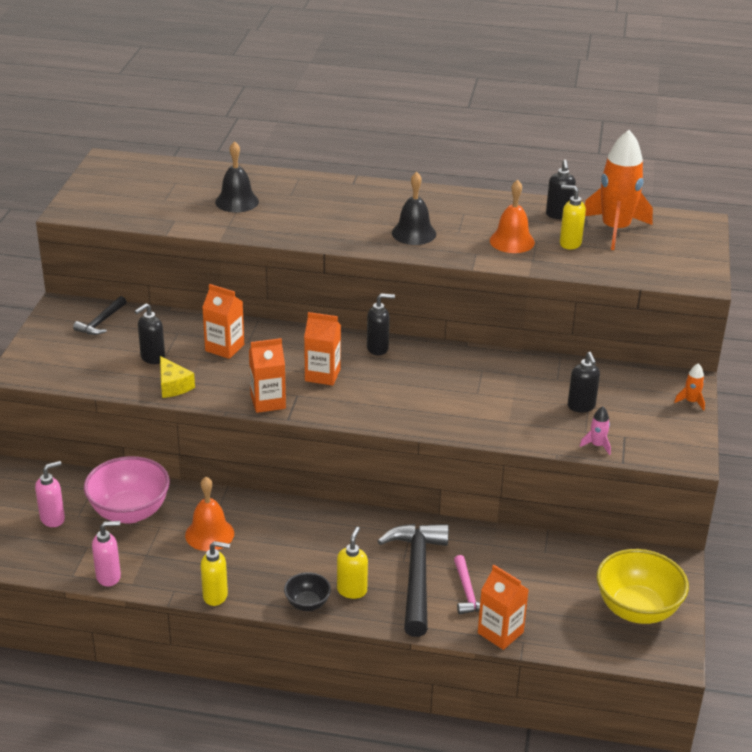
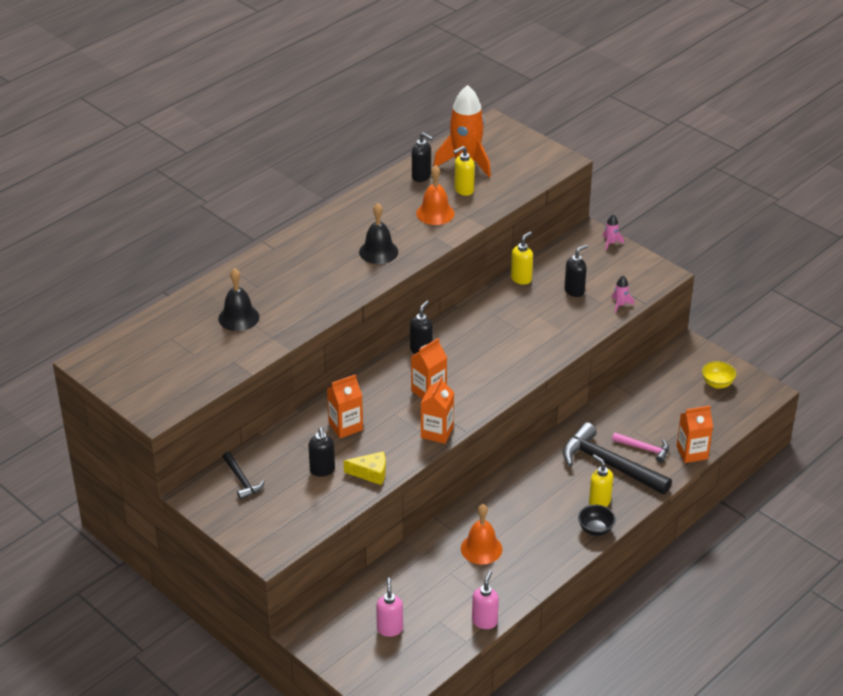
camera: 55 degrees left, 5 degrees up
pink bowl [84,456,170,524] -> none
yellow soap dispenser [201,541,230,606] -> yellow soap dispenser moved to [511,231,533,285]
black soap dispenser [568,352,600,413] -> black soap dispenser turned 60 degrees counterclockwise [564,245,588,297]
yellow bowl [597,549,689,624] -> yellow bowl [702,361,736,389], size x0.52
orange rocket [674,363,705,411] -> pink rocket [602,214,624,251]

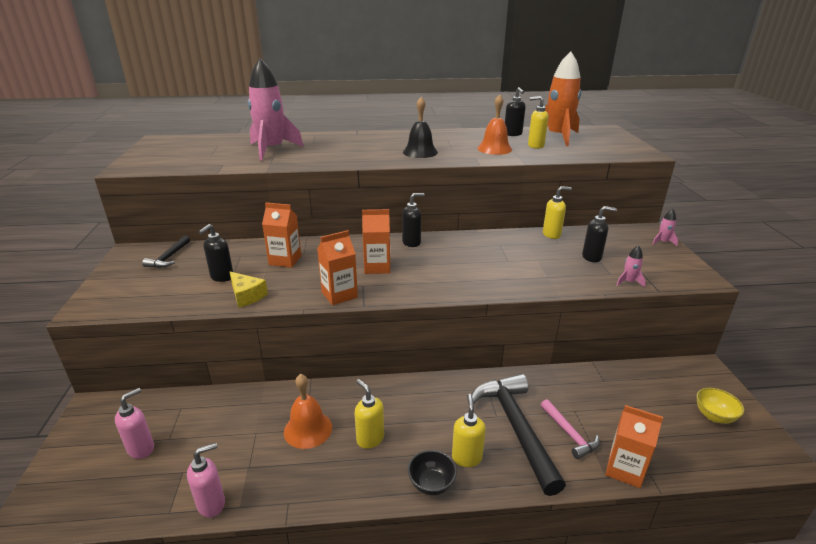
camera: 40 degrees right, 10 degrees down
black bell [218,268,259,331] -> pink rocket [248,58,304,160]
none -> yellow soap dispenser [355,379,384,449]

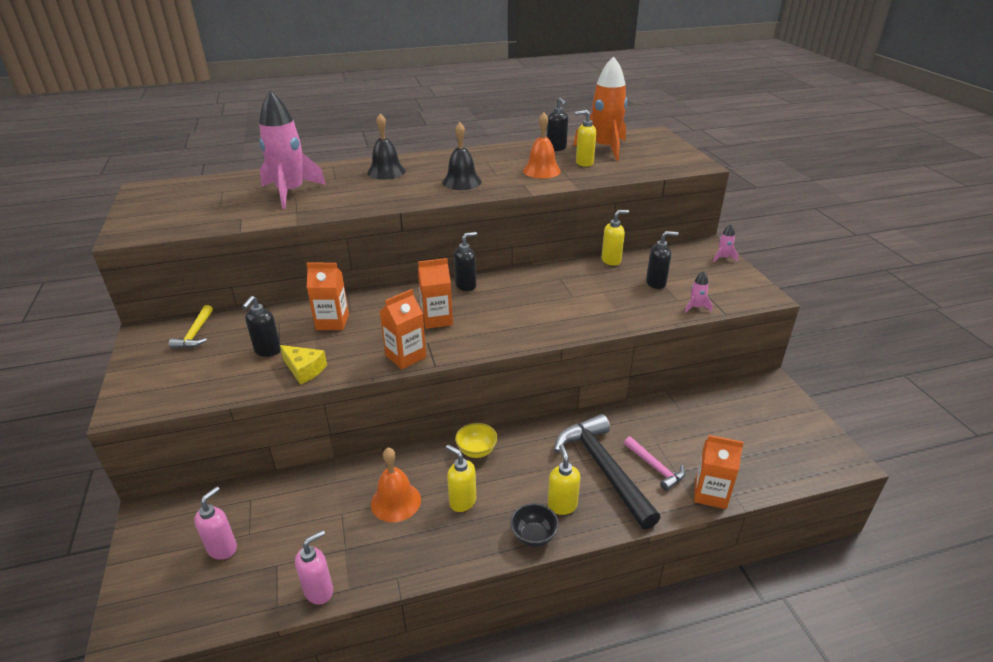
camera: 10 degrees left, 5 degrees up
black hammer [142,235,190,268] -> yellow hammer [169,305,213,349]
yellow bowl [696,388,744,424] -> yellow bowl moved to [455,423,498,458]
none -> black bell [367,113,406,180]

